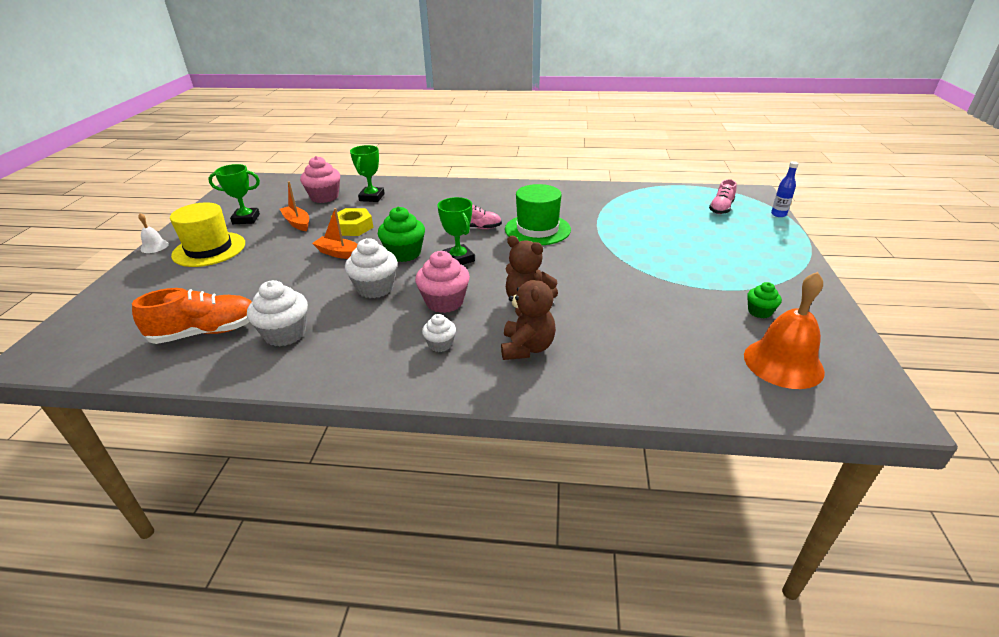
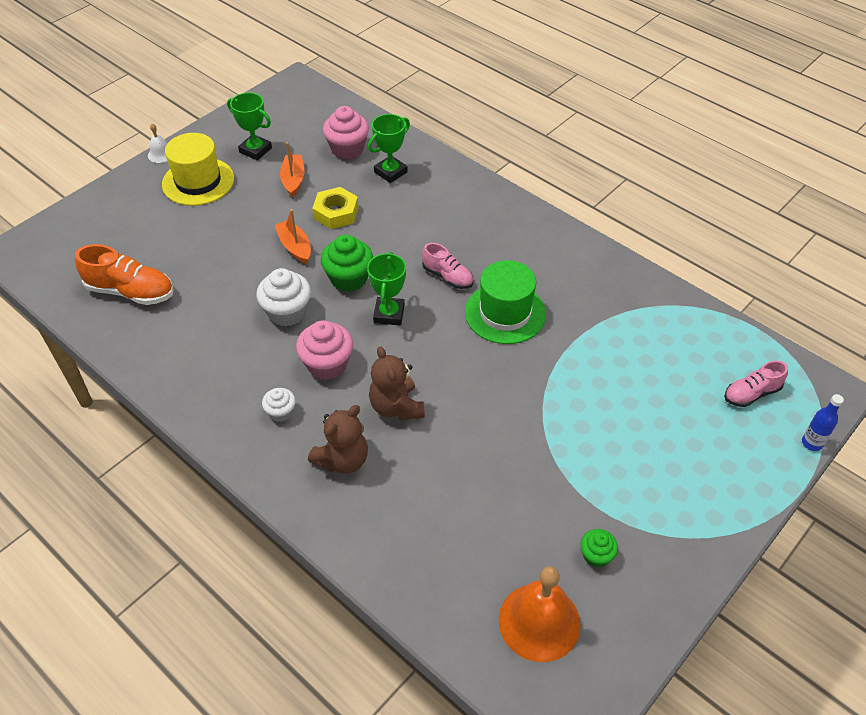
camera: 35 degrees right, 15 degrees up
white cupcake [247,280,308,346] -> none

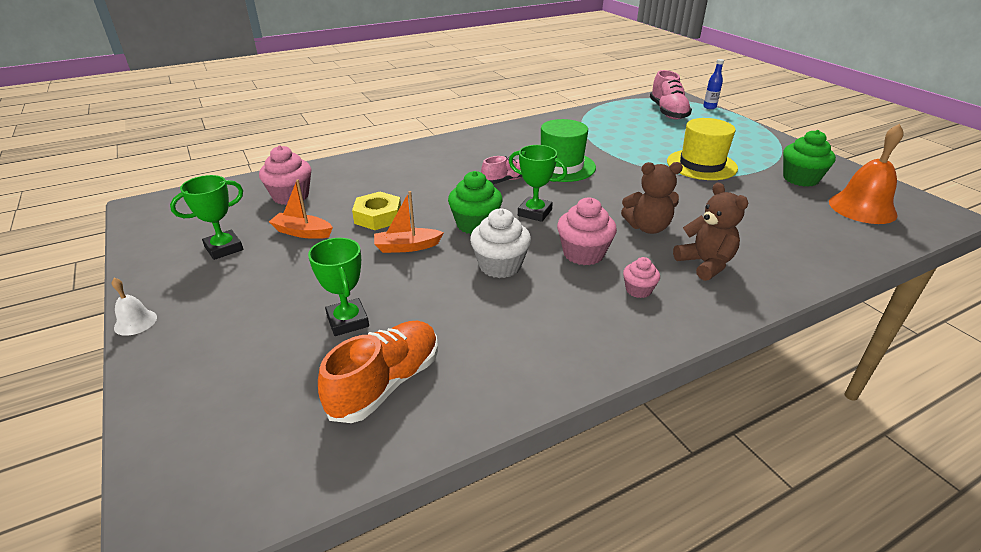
camera: 70 degrees left, 15 degrees down
yellow hat [162,133,234,206] -> yellow hat moved to [667,118,738,180]
white cupcake [262,388,296,422] -> pink cupcake [623,257,660,298]
green trophy [368,114,410,183] -> green trophy moved to [308,238,369,336]
green cupcake [580,529,618,568] -> green cupcake [783,130,836,187], size x1.75
pink shoe [724,361,788,407] -> pink shoe [650,70,692,120], size x1.59

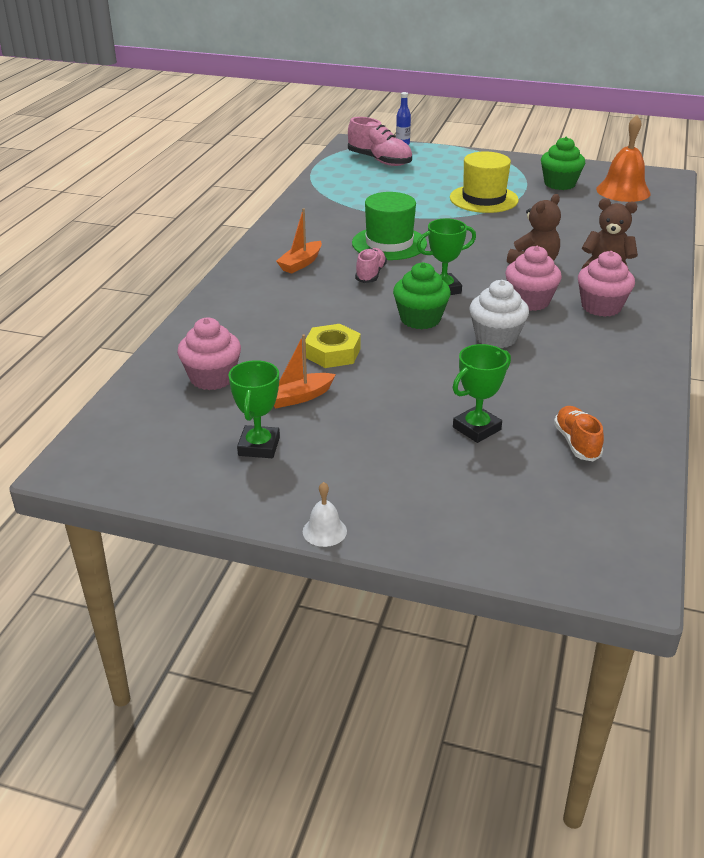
camera: 45 degrees left, 0 degrees up
green trophy [308,238,369,336] -> green trophy turned 60 degrees counterclockwise [452,344,511,443]
orange shoe [318,321,438,423] -> orange shoe [554,406,604,461], size x0.63
orange boat [374,191,444,253] -> orange boat moved to [276,208,322,274]
pink cupcake [623,257,660,298] -> pink cupcake [578,251,635,317], size x1.75

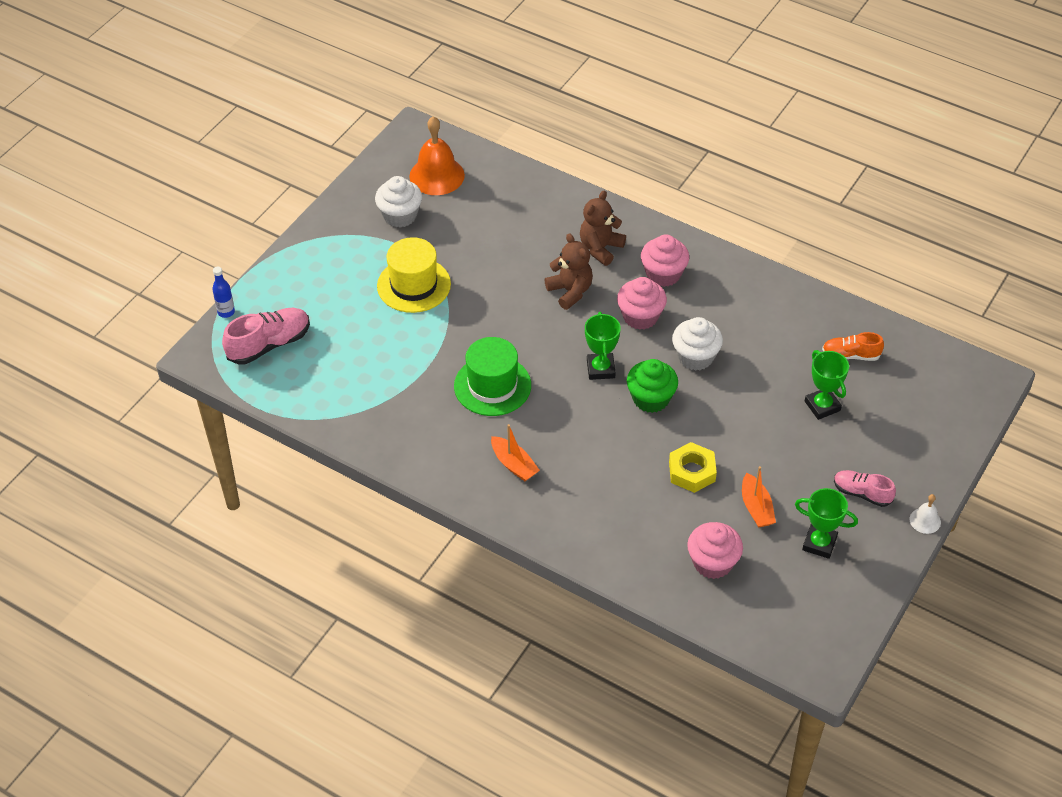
camera: 75 degrees left, 15 degrees up
pink shoe [355,248,387,283] -> pink shoe moved to [834,470,896,507]
green cupcake [541,137,585,190] -> white cupcake [375,176,422,228]

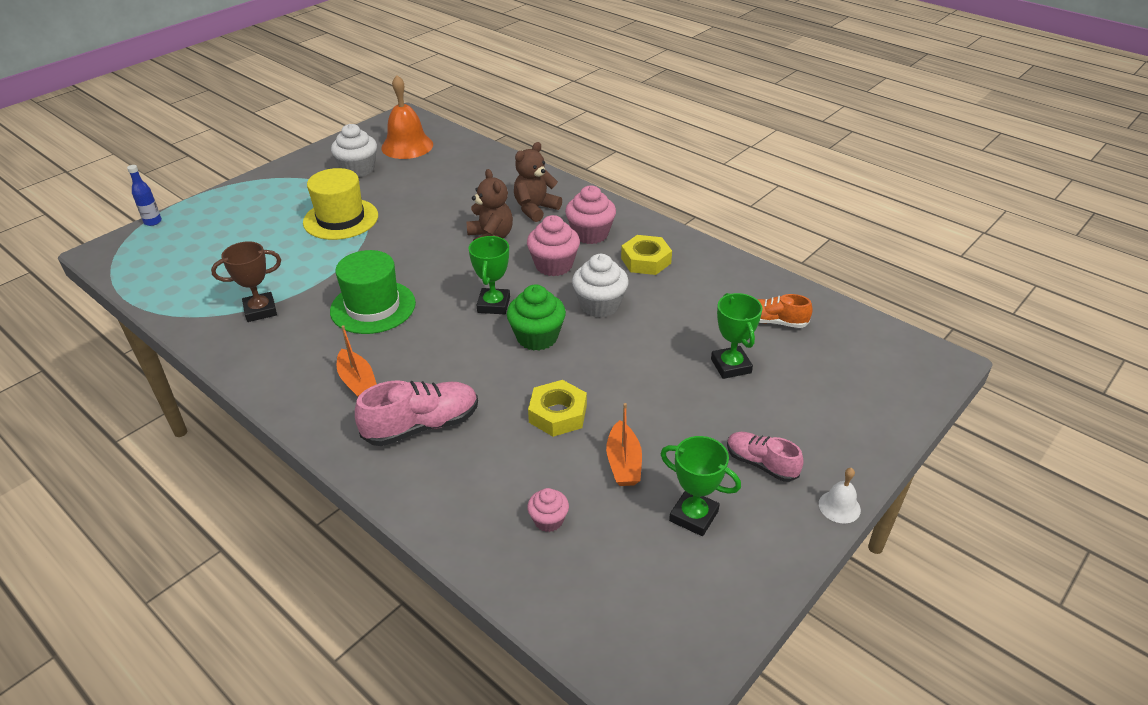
camera: 10 degrees right, 10 degrees down
pink shoe [222,308,310,364] -> pink shoe moved to [355,380,478,446]
pink cupcake [687,522,743,579] -> pink cupcake [527,488,569,532], size x0.57
none -> brown trophy [211,241,281,322]
none -> yellow nut [621,235,672,275]

